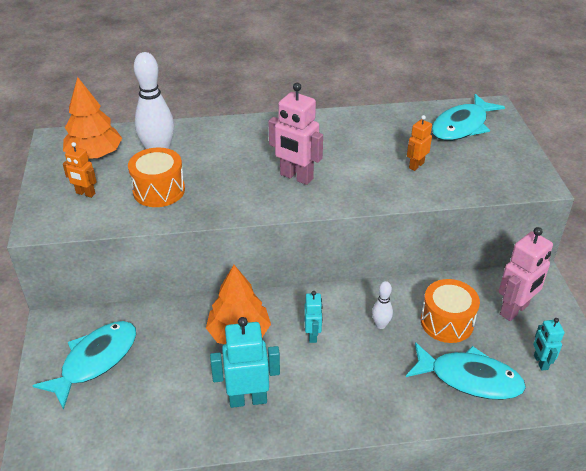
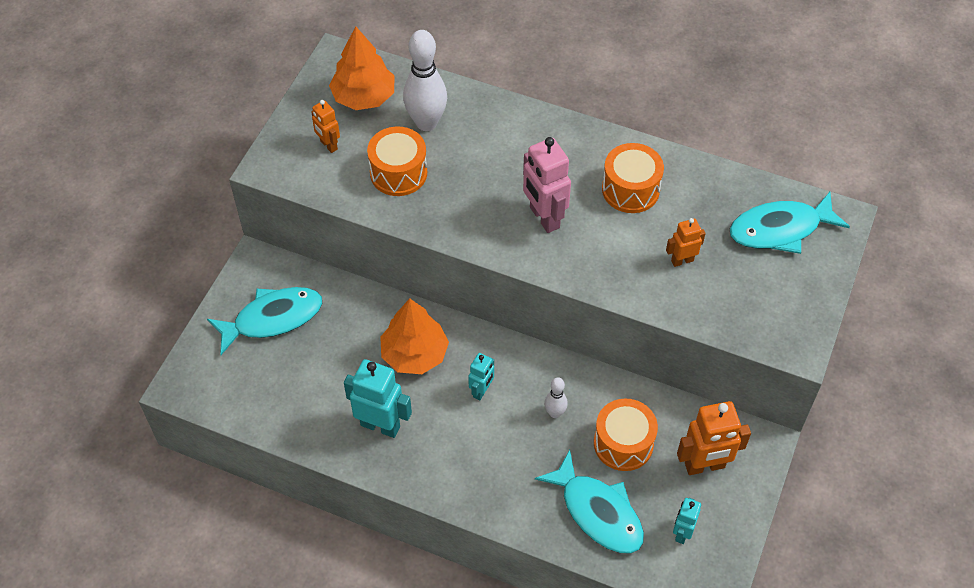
camera: 30 degrees right, 15 degrees up
pink robot [499,227,553,321] -> orange robot [677,401,751,475]
none -> orange drum [602,143,664,213]

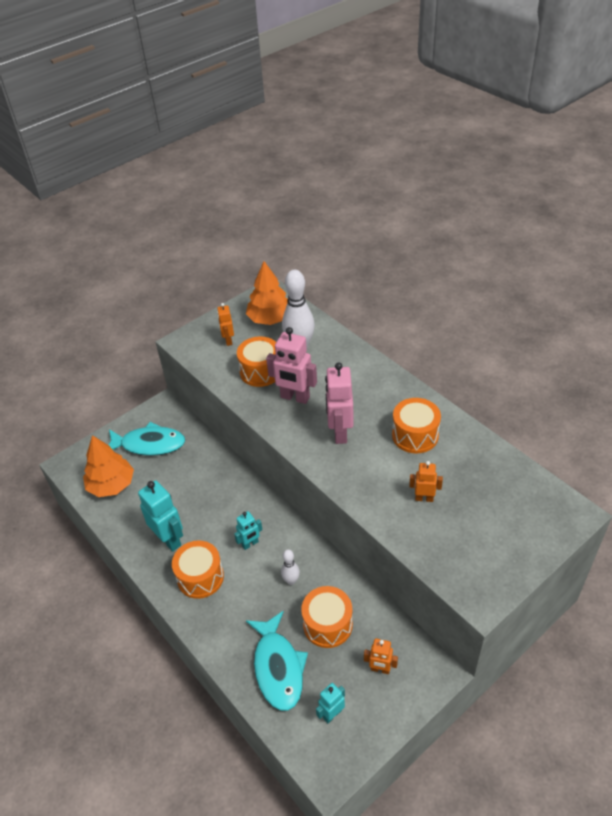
camera: 30 degrees right, 10 degrees down
orange tree [380,298,449,374] -> orange tree moved to [83,435,134,497]
orange robot [677,401,751,475] -> orange robot [364,638,398,674], size x0.57
turquoise fish [730,192,850,254] -> none
none -> orange drum [172,540,224,599]
none -> pink robot [266,327,317,404]

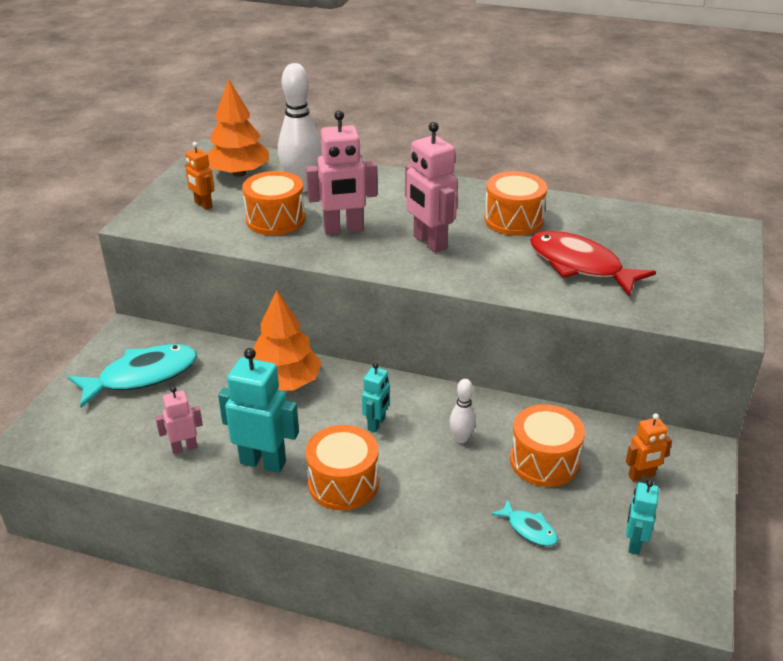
camera: 35 degrees left, 10 degrees down
orange tree [83,435,134,497] -> orange tree moved to [253,290,322,390]
turquoise fish [246,611,308,711] -> turquoise fish [491,499,558,546], size x0.47
orange robot [409,461,443,502] -> red fish [530,231,656,297]
none -> pink robot [155,386,203,454]

